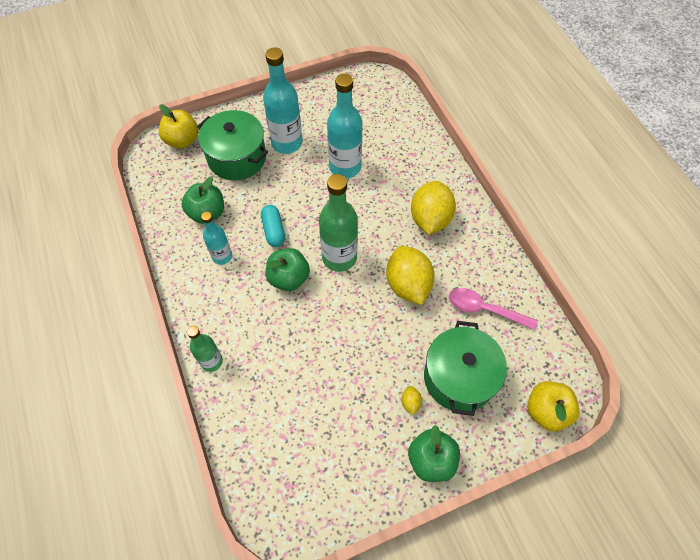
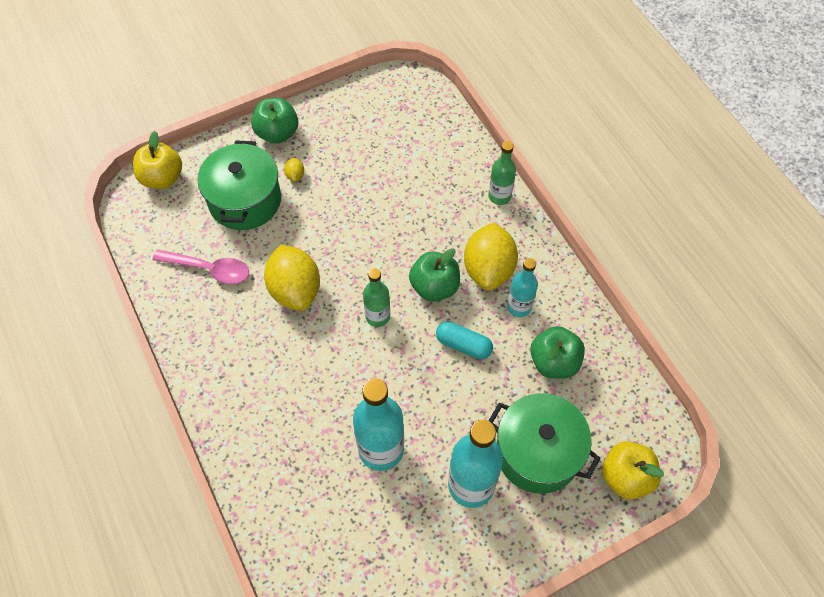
camera: 175 degrees right, 0 degrees up
turquoise capsule [261,205,285,247] -> turquoise capsule turned 45 degrees counterclockwise [436,321,493,359]
green bottle [319,174,358,272] -> green bottle [363,268,390,327], size x0.59
yellow lemon [411,181,456,235] -> yellow lemon moved to [464,222,518,291]

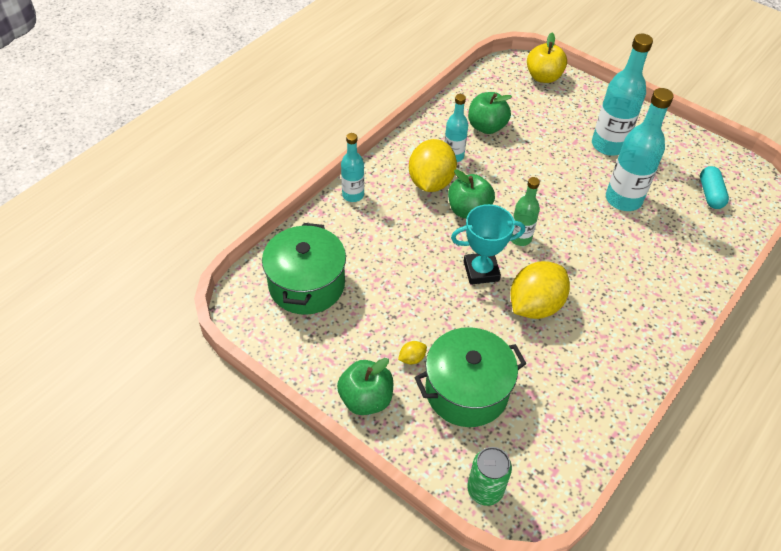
camera: 115 degrees left, 10 degrees down
yellow apple [133,131,182,189] -> green can [467,447,512,506]
pink spoon [152,249,249,284] -> none
turquoise capsule [436,321,493,359] -> turquoise capsule moved to [700,166,729,209]
yellow lemon [464,222,518,291] -> yellow lemon turned 60 degrees counterclockwise [409,139,457,192]
green bottle [488,141,516,205] -> turquoise bottle [341,133,364,202]
green pot [489,393,600,494] -> green pot moved to [262,223,346,315]
none -> turquoise trophy [451,204,525,285]

